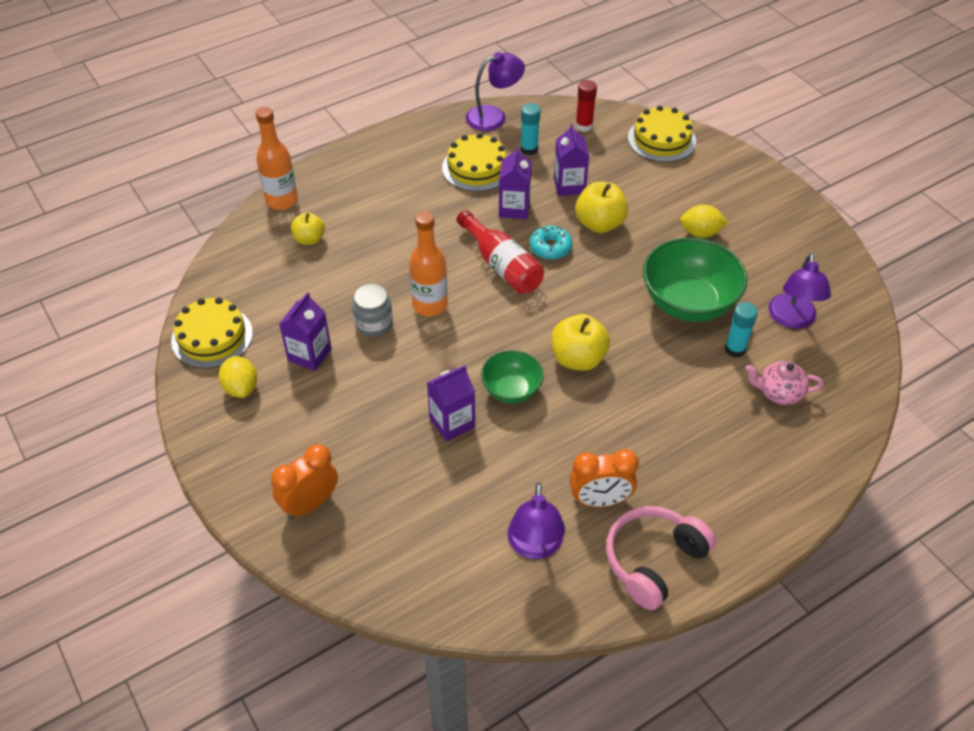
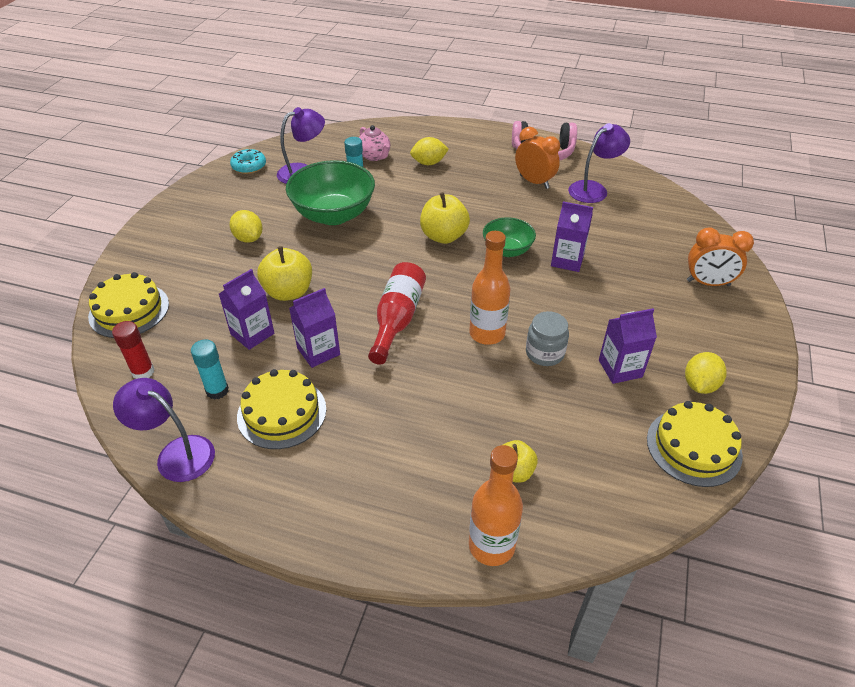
camera: 130 degrees left, 5 degrees down
turquoise donut [530,226,573,260] -> turquoise donut moved to [230,149,266,174]
none -> yellow lemon [410,137,449,165]

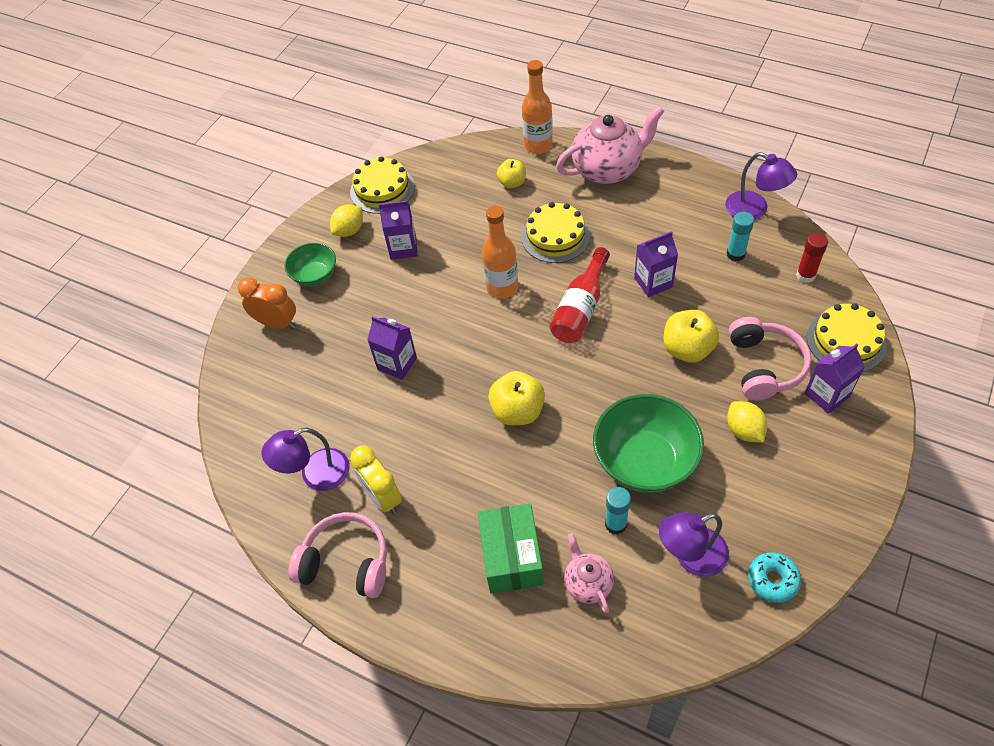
camera: 165 degrees left, 10 degrees up
purple carton [219,269,274,350] -> purple carton moved to [805,343,865,414]
yellow cake [237,369,326,449] -> yellow cake moved to [521,202,590,263]
yellow lemon [410,137,449,165] -> green box [478,503,544,594]
green bowl [483,217,536,257] -> green bowl moved to [284,243,336,286]
orange clock [515,127,560,189] -> yellow clock [350,445,402,514]
grey jar [526,311,569,366] -> none
none -> pink teapot [556,105,664,184]
none -> pink headphones [729,317,811,400]

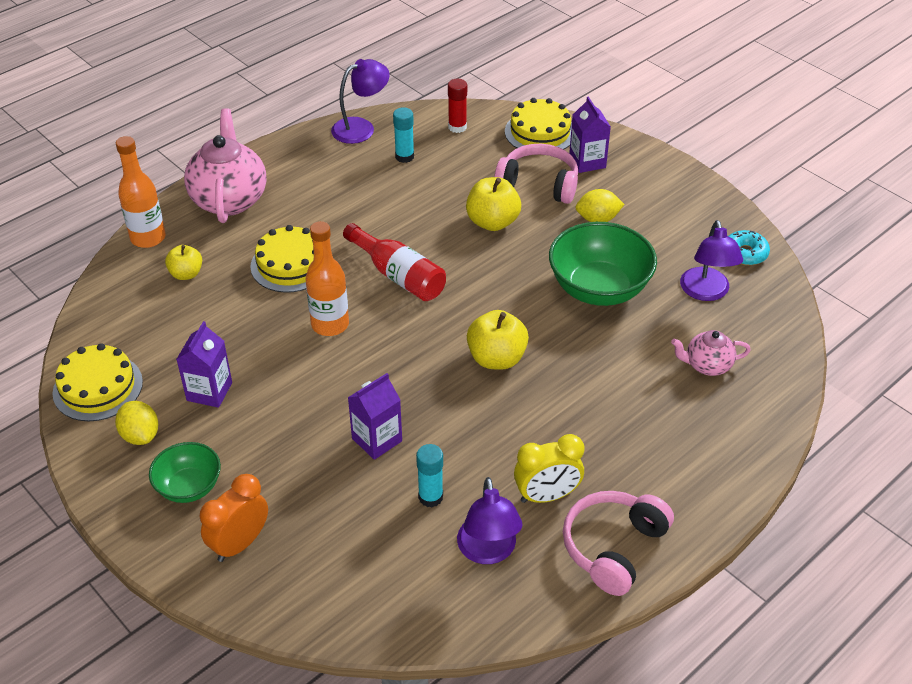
camera: 75 degrees left, 10 degrees down
green box [478,503,544,594] -> none
turquoise glue stick [605,487,631,534] -> turquoise glue stick moved to [416,444,443,507]
purple carton [634,231,678,297] -> none

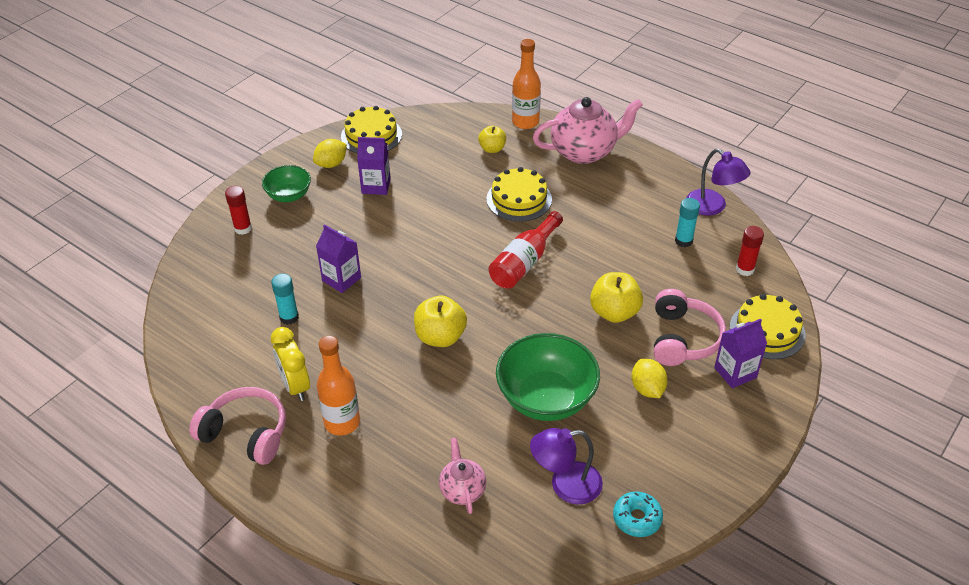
camera: 80 degrees right, 0 degrees up
orange clock [200,474,268,562] -> red glue stick [225,186,252,235]
orange bottle [306,221,349,336] -> orange bottle moved to [317,336,360,435]
purple lamp [457,477,522,564] -> none

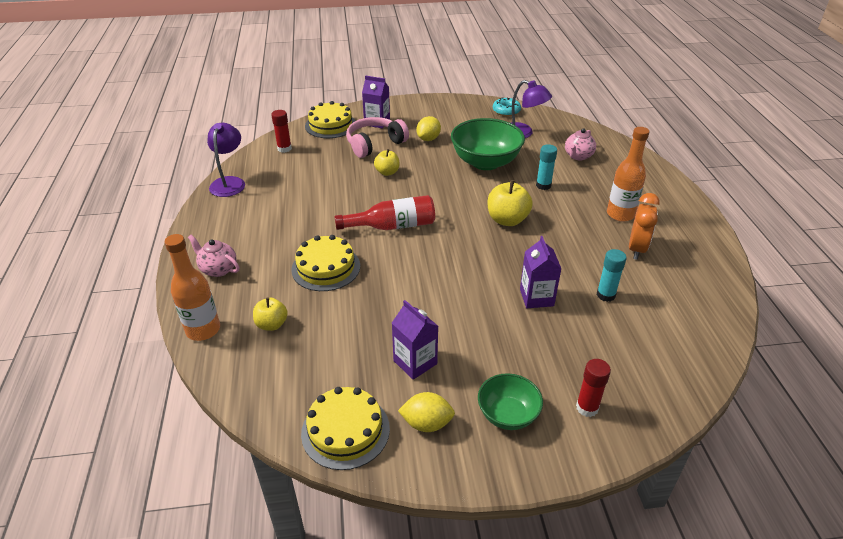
camera: 135 degrees left, 5 degrees down
pink headphones [189,387,286,465] -> none
yellow clock [271,327,310,401] -> orange clock [629,193,660,260]
pink teapot [533,97,643,164] -> pink teapot [188,235,239,277], size x0.53
yellow apple [590,272,643,323] -> yellow apple [374,149,400,176], size x0.63
turquoise glue stick [675,198,700,247] -> turquoise glue stick moved to [536,144,557,190]

